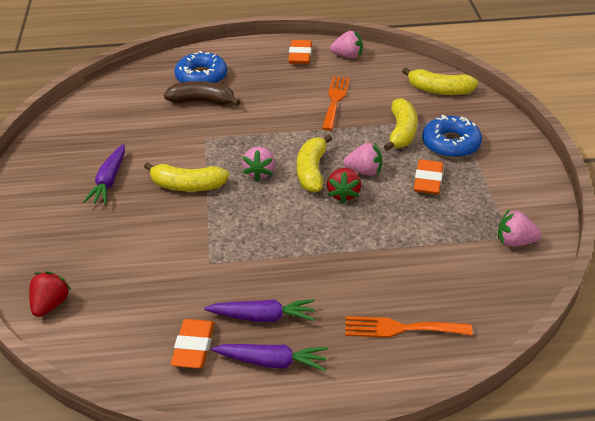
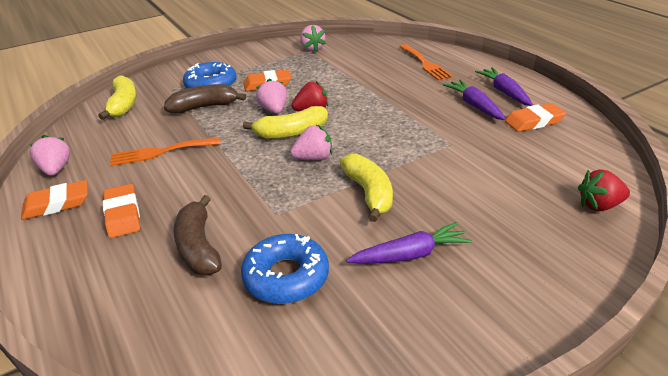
camera: 115 degrees left, 5 degrees down
blue donut [174,51,227,83] -> blue donut moved to [241,234,329,304]
yellow banana [384,98,418,151] -> brown banana [164,84,246,114]
none -> orange eraser [103,184,140,238]

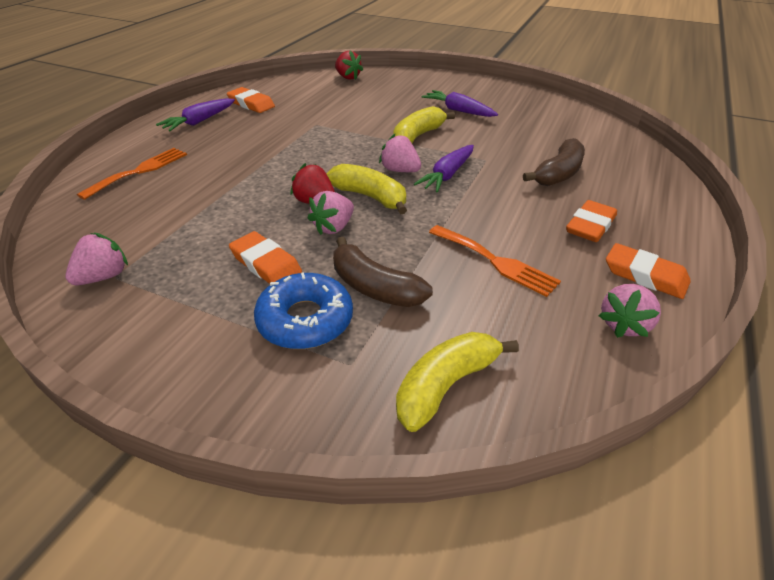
camera: 125 degrees left, 5 degrees up
blue donut [241,234,329,304] -> none
purple carrot [443,80,506,120] -> purple carrot moved to [414,145,474,192]

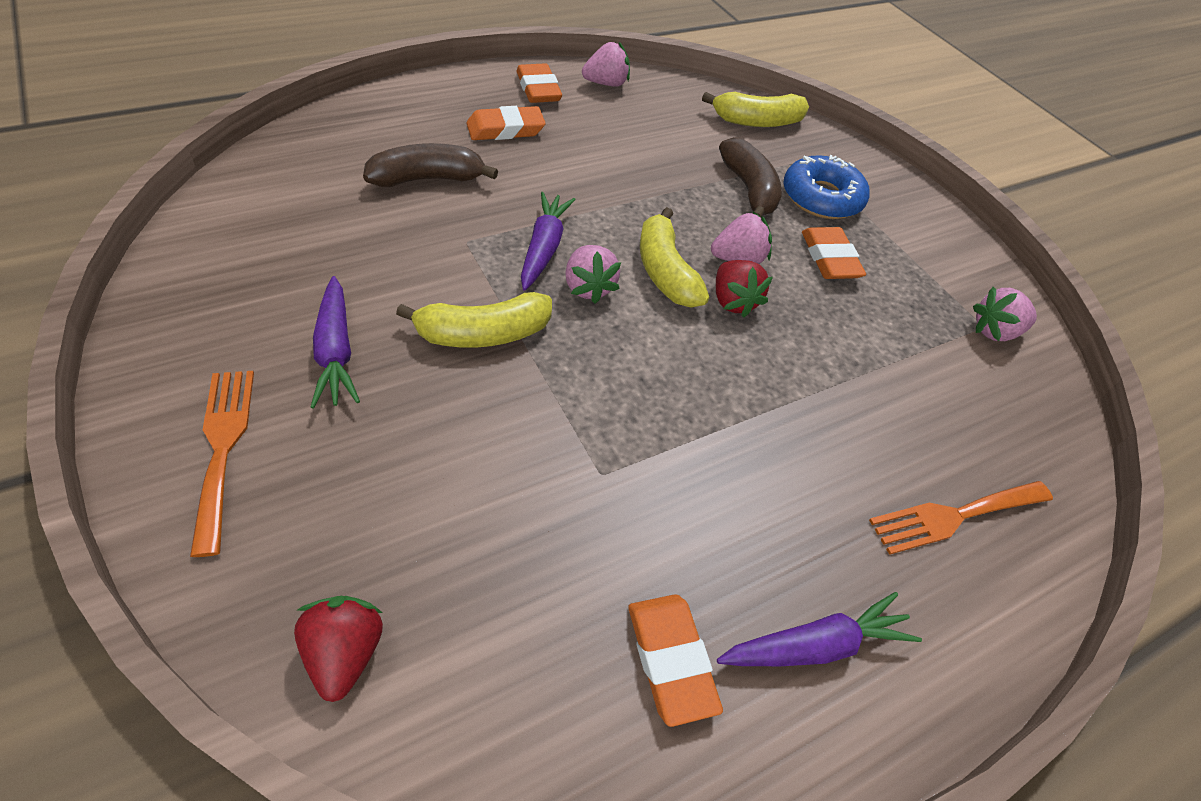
camera: 150 degrees left, 10 degrees up
purple carrot [414,145,474,192] -> purple carrot turned 60 degrees counterclockwise [521,192,576,291]
orange fork [429,225,561,297] -> orange fork moved to [190,371,254,557]

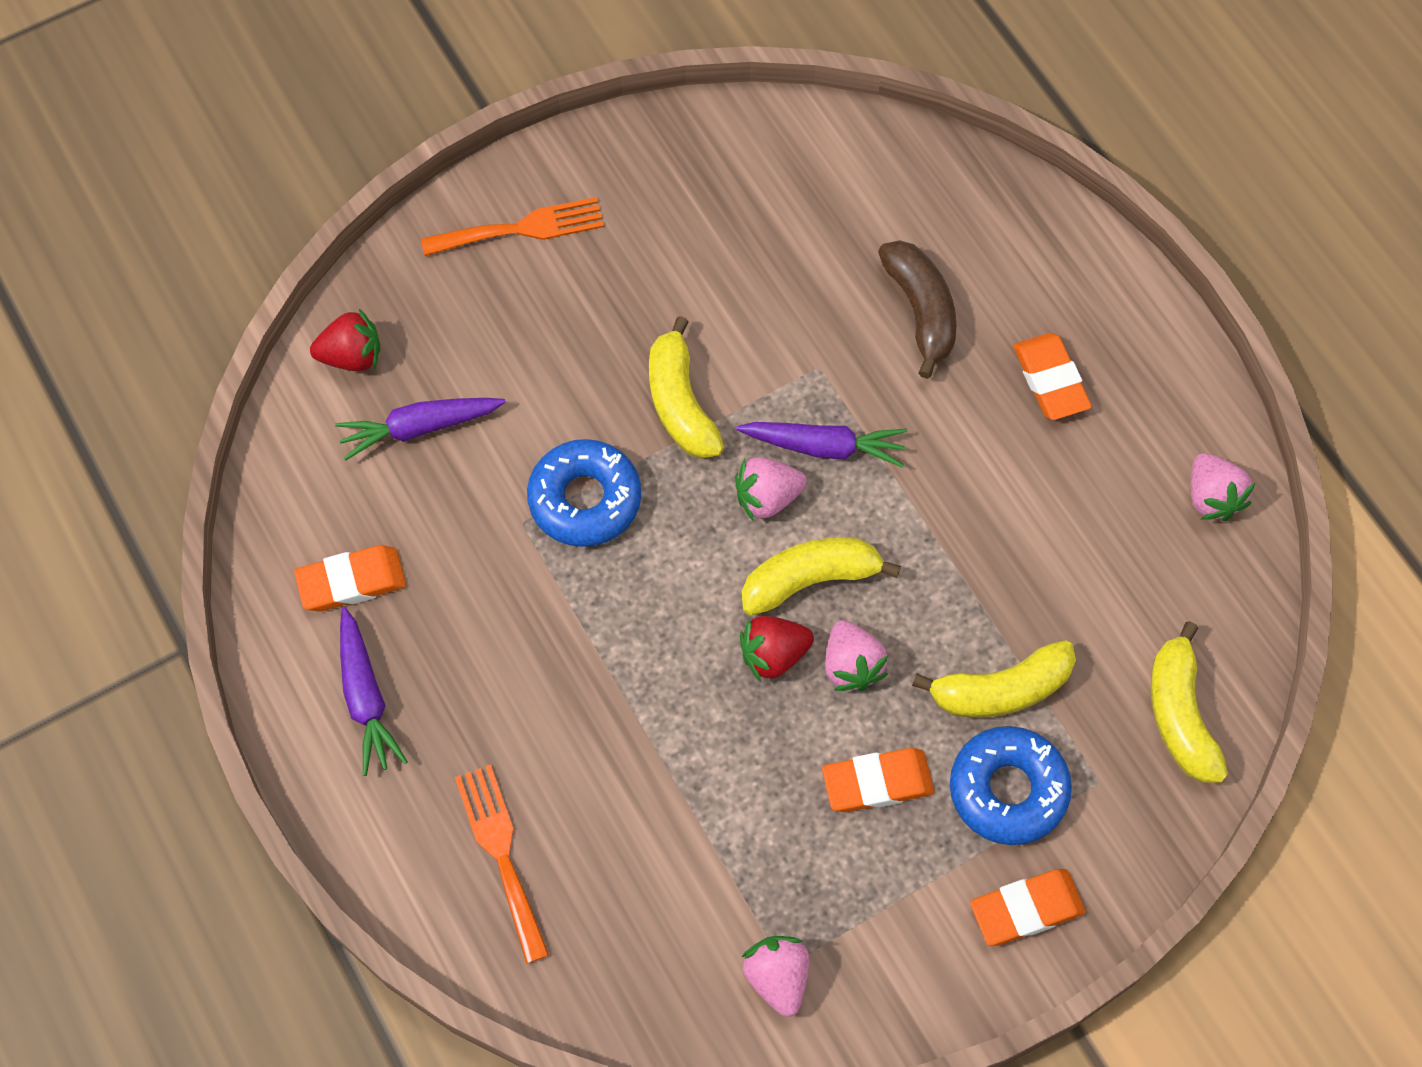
camera: 95 degrees right, 15 degrees up
purple carrot [311,276,360,409] -> purple carrot moved to [335,398,506,461]
orange eraser [516,63,562,103] -> orange eraser moved to [970,869,1086,946]
brown banana [719,137,782,217] -> yellow banana [912,640,1076,718]
none -> blue donut [527,439,641,547]

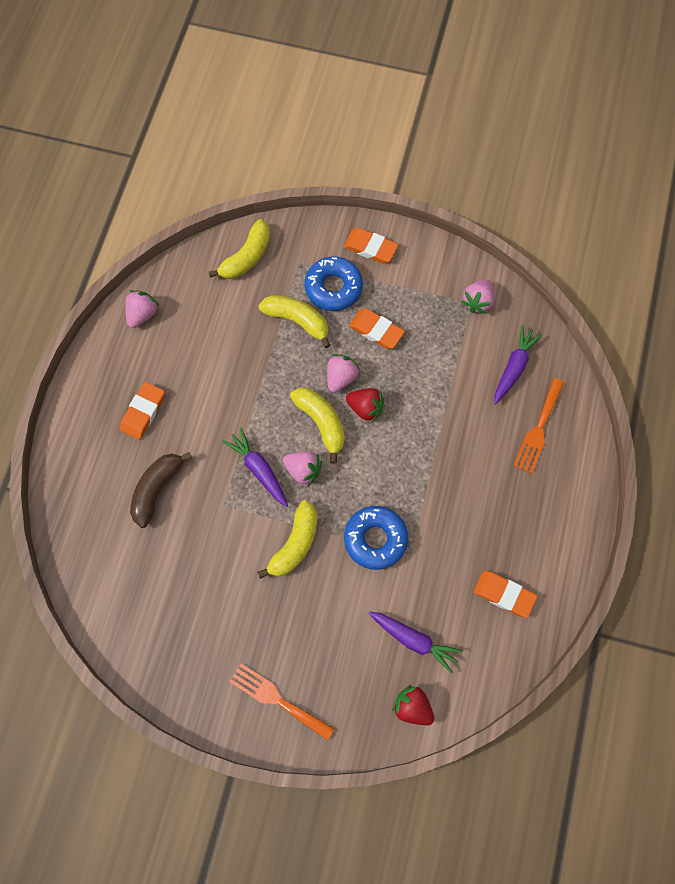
camera: 135 degrees left, 5 degrees up
purple carrot [340,607,408,776] -> purple carrot moved to [494,325,543,404]
yellow banana [742,537,901,616] -> yellow banana turned 150 degrees counterclockwise [290,388,345,463]

